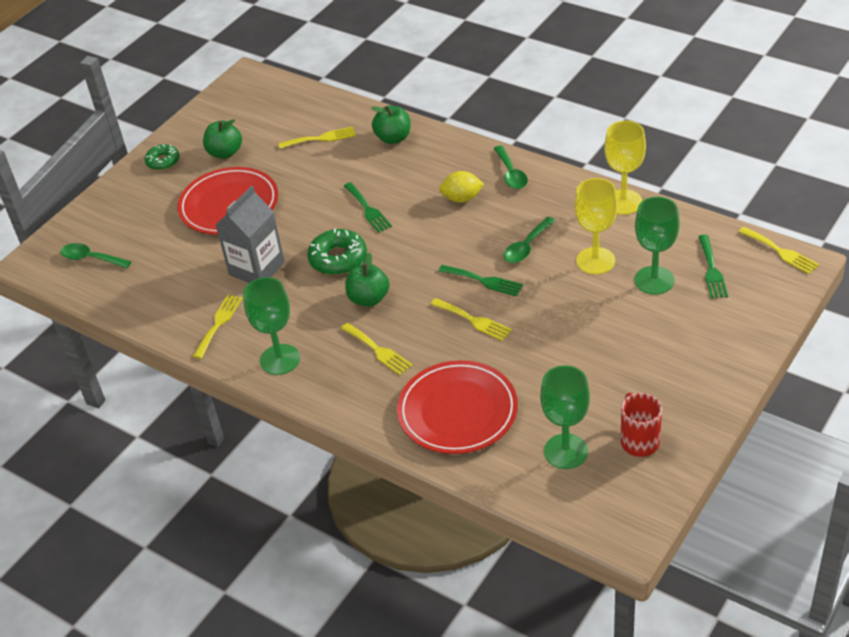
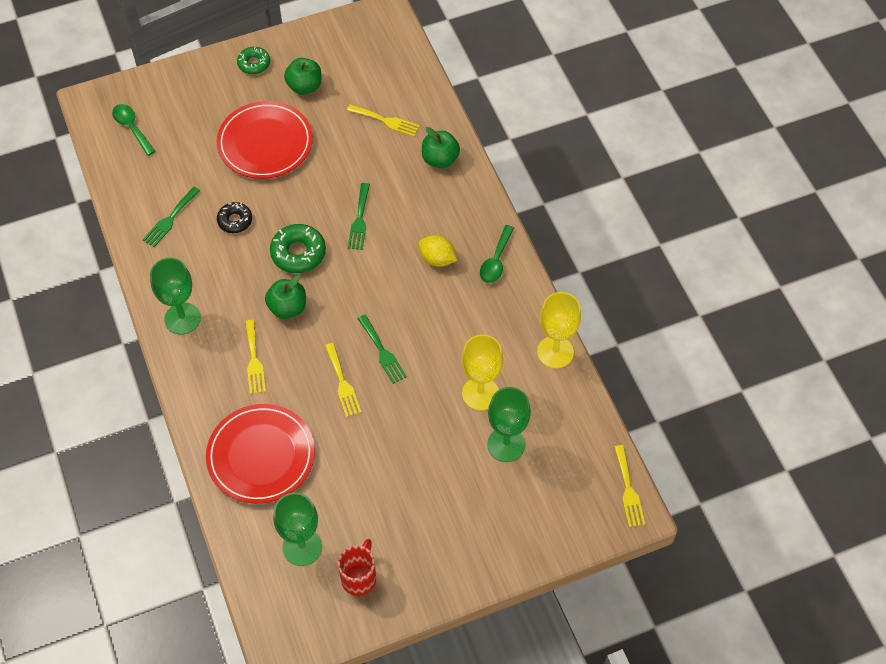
camera: 30 degrees right, 15 degrees up
yellow fork [193,295,243,359] -> none
grey carton [216,186,285,283] -> black donut [217,202,252,233]
green spoon [504,217,556,263] -> none
green fork [698,235,728,299] -> green fork moved to [143,187,200,247]

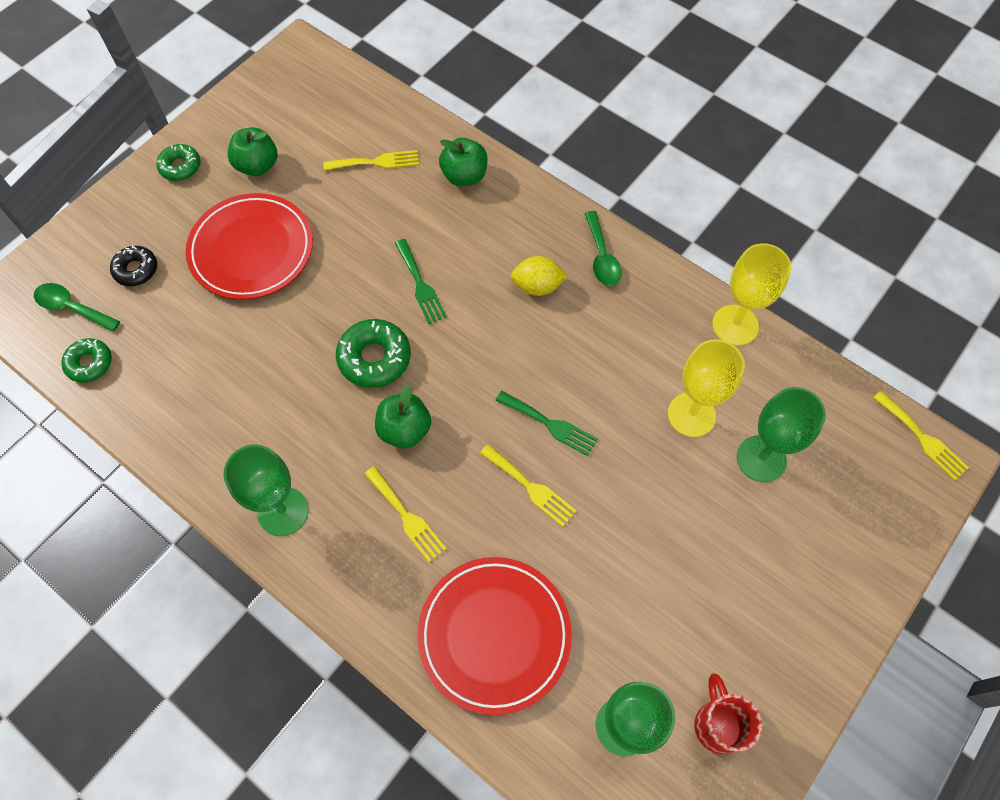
camera: 30 degrees left, 5 degrees up
green fork [143,187,200,247] -> none
black donut [217,202,252,233] -> black donut moved to [110,245,157,286]
none -> green donut [61,338,112,383]

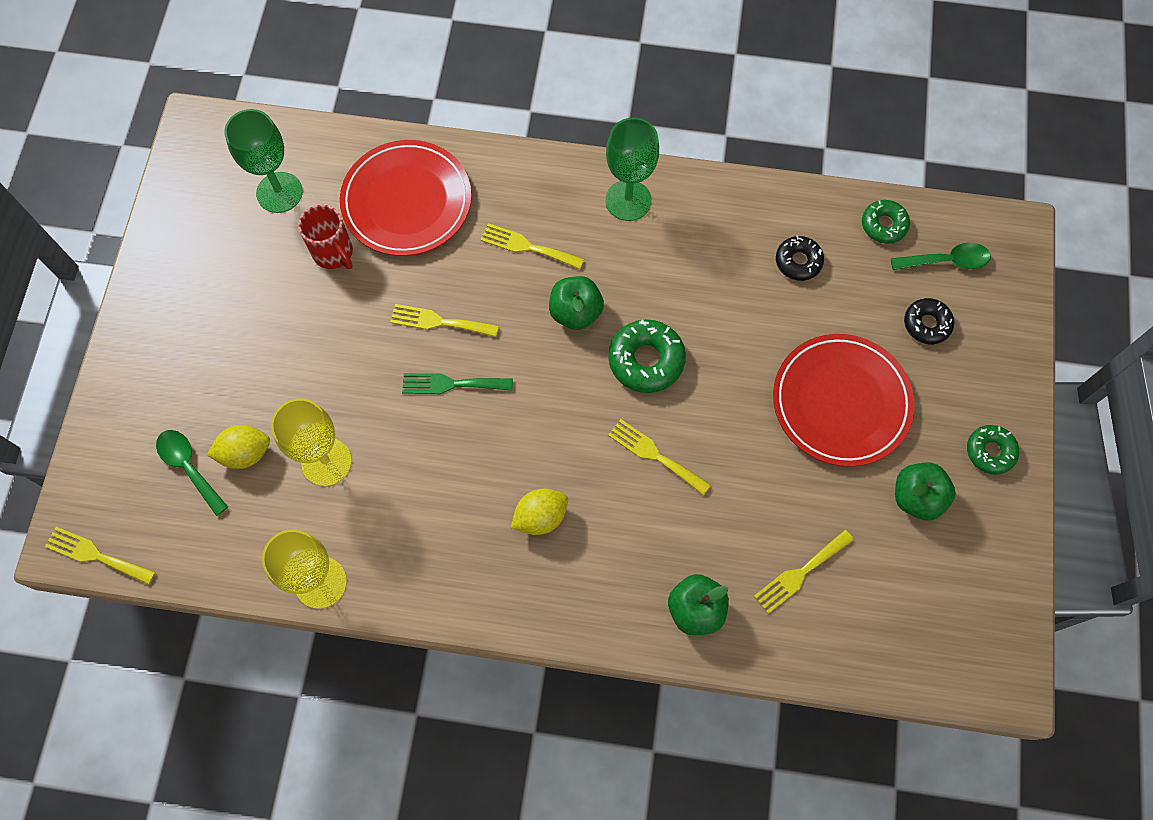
camera: 150 degrees right, 5 degrees up
green fork [395,239,447,324] -> yellow fork [608,419,711,495]
green spoon [585,211,622,286] -> green spoon moved to [156,430,228,516]
red mug [694,673,762,754] -> red mug moved to [298,204,353,269]
green goblet [737,387,826,482] -> yellow lemon [207,425,270,469]
none -> black donut [776,236,824,281]

